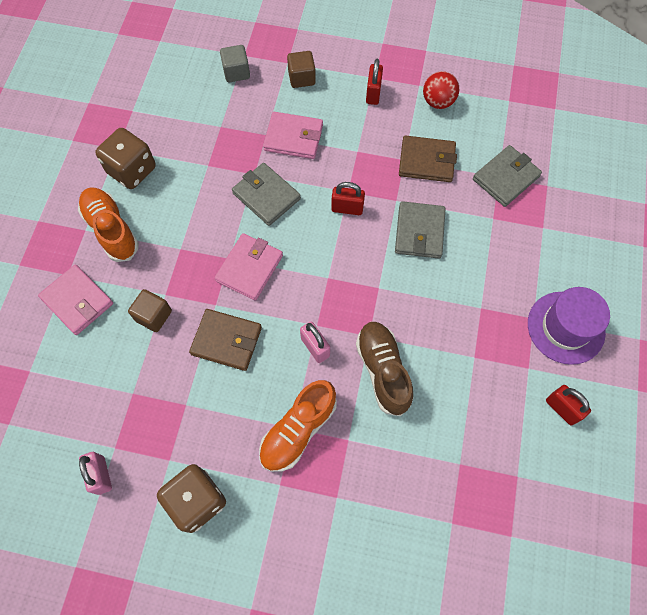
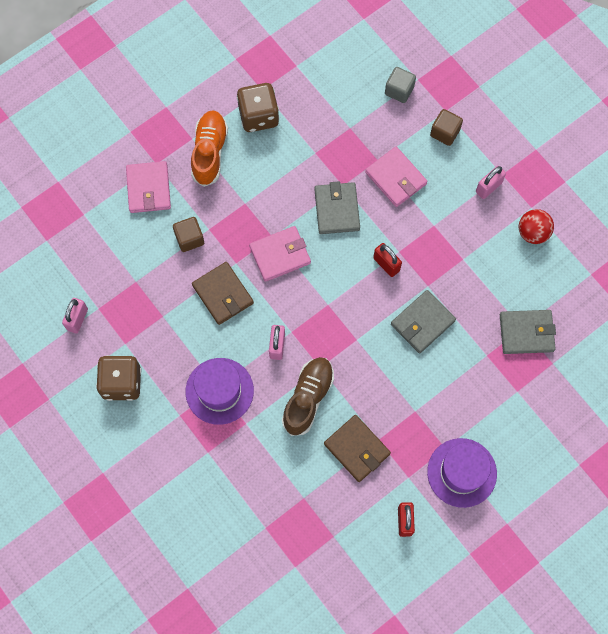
camera: 40 degrees right, 5 degrees up
orange shoe [259,380,337,472] -> purple hat [186,358,254,425]
red padlock [366,59,383,105] -> pink padlock [476,166,506,199]
brown wallet [399,135,457,182] -> brown wallet moved to [324,415,391,482]

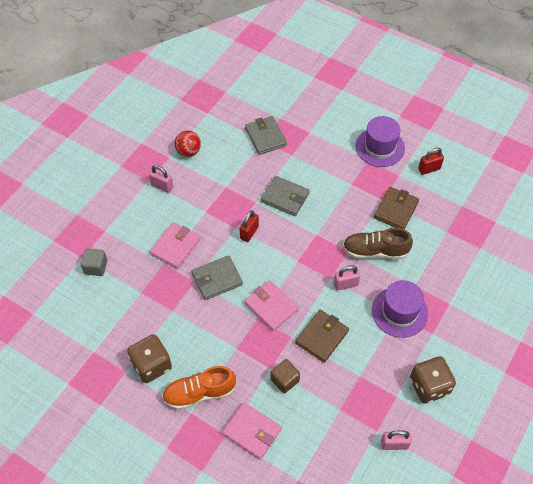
camera: 110 degrees left, 15 degrees down
pink wallet [126,161,171,213] -> pink wallet turned 60 degrees clockwise [222,402,282,460]
brown cube [430,109,463,146] -> none

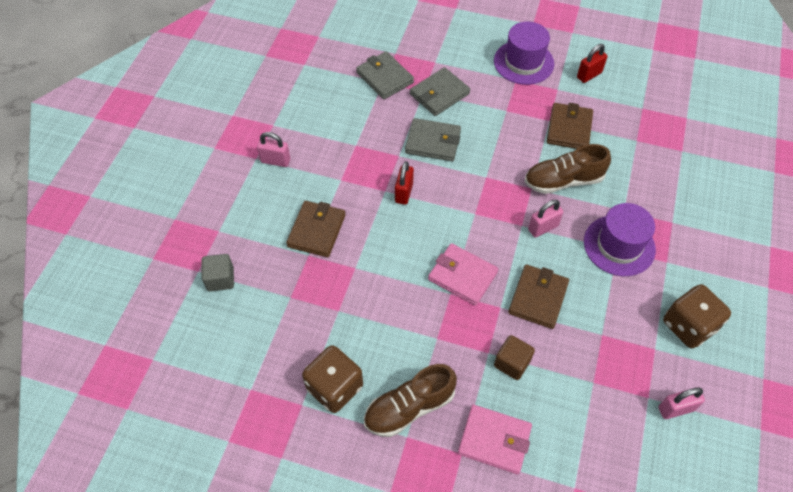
camera: 15 degrees left, 0 degrees up
pink wallet [150,223,200,269] -> brown wallet [286,201,346,257]
orange shoe [162,366,236,410] -> brown shoe [364,364,457,437]
red ball [175,130,201,157] -> none
grey wallet [191,255,243,300] -> grey wallet moved to [410,67,470,116]

